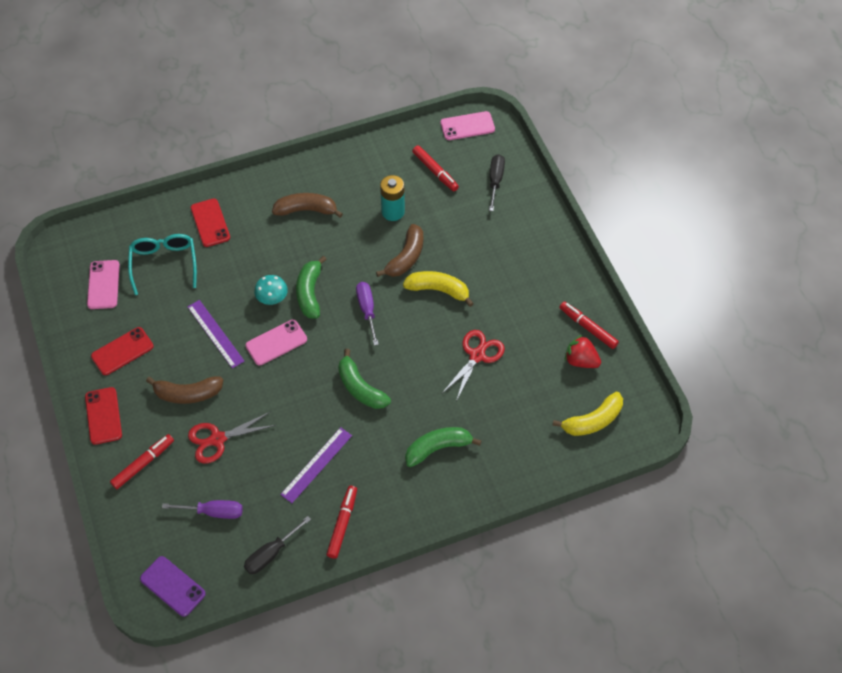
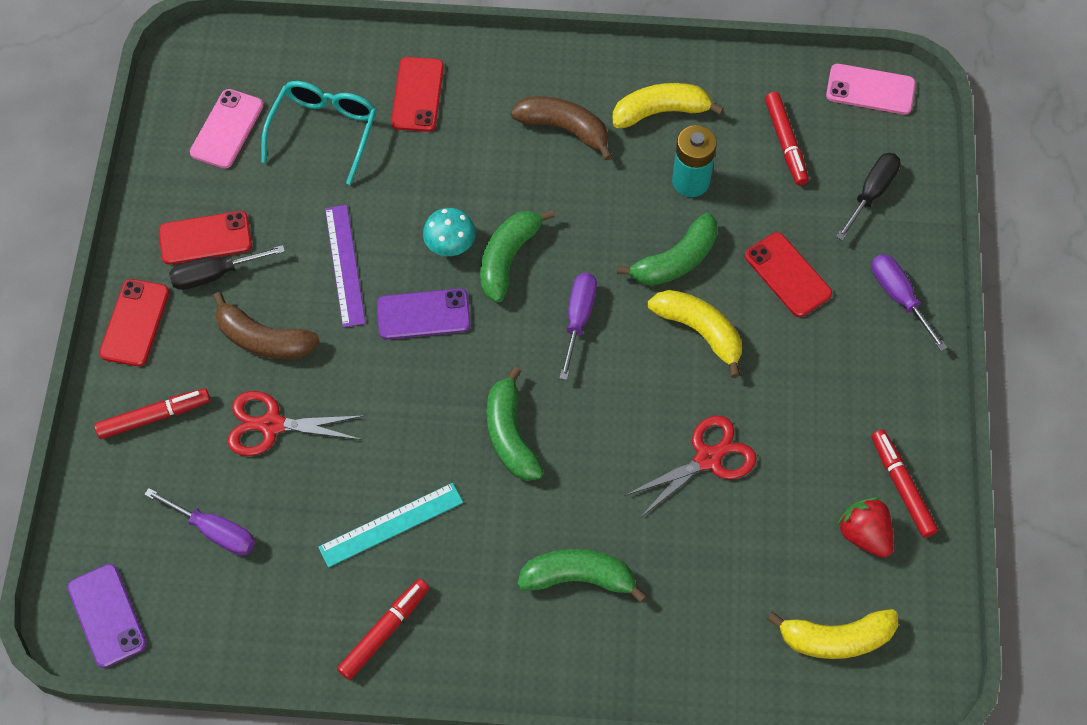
camera: 25 degrees right, 5 degrees up
black screwdriver [244,516,311,574] -> black screwdriver moved to [169,245,285,290]
pink phone [245,320,307,365] -> purple phone [377,288,471,340]
purple ruler [280,427,352,503] -> turquoise ruler [318,483,463,568]
brown banana [376,224,423,277] -> green banana [617,213,718,286]
none -> yellow banana [613,83,724,128]
none -> red phone [745,232,832,317]
none -> purple screwdriver [872,254,948,351]

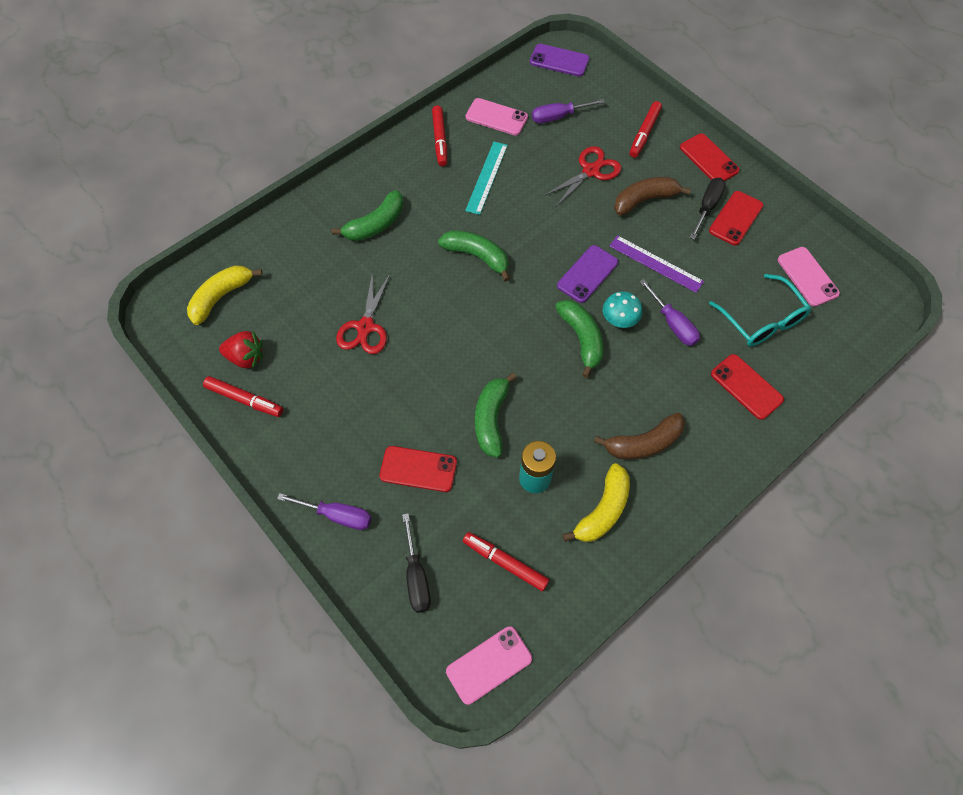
camera: 135 degrees right, 0 degrees up
purple screwdriver [560,273,597,380] -> purple screwdriver moved to [639,279,700,346]
yellow banana [648,290,742,378] -> none
none -> pink phone [466,98,528,136]

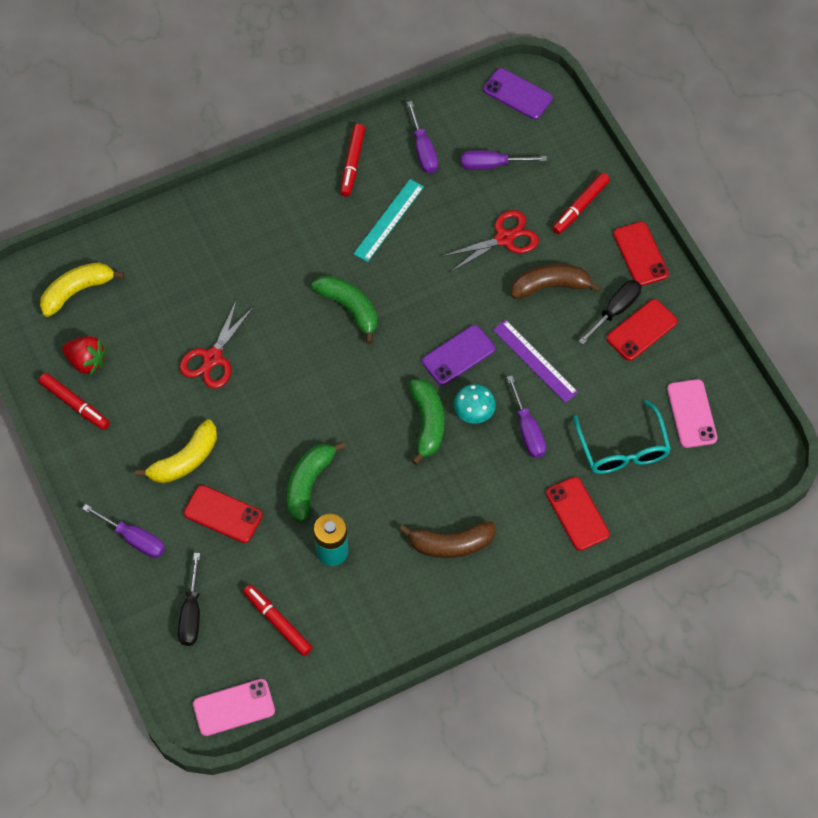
camera: 15 degrees right, 0 degrees up
green banana [332,190,403,241] -> none
pink phone [466,98,528,136] -> purple screwdriver [407,101,438,173]
yellow banana [563,463,630,542] -> yellow banana moved to [135,420,217,483]

